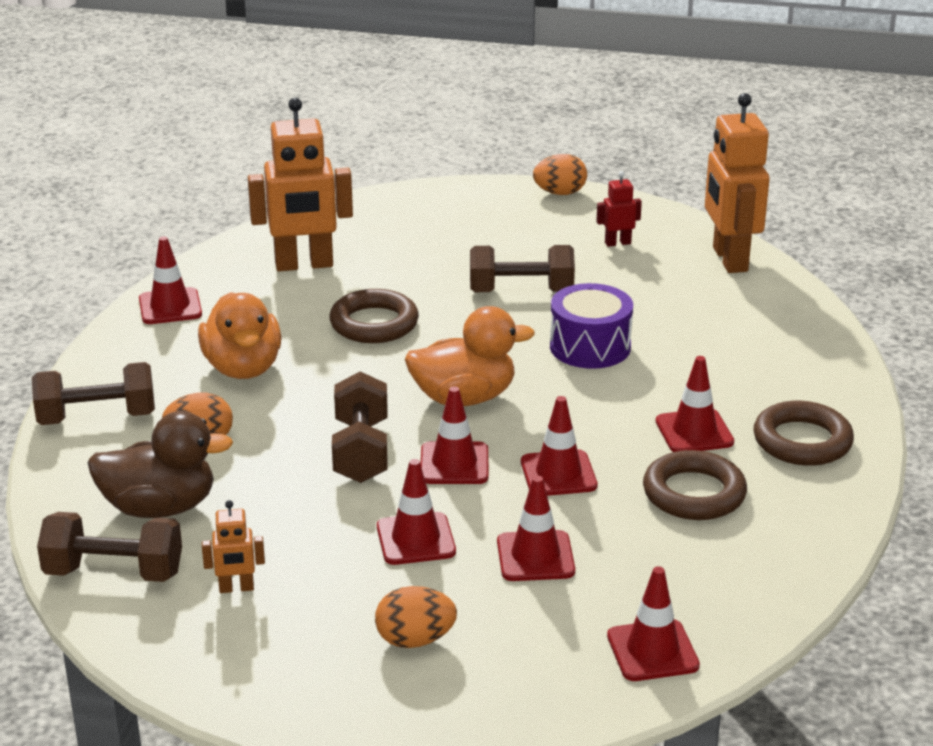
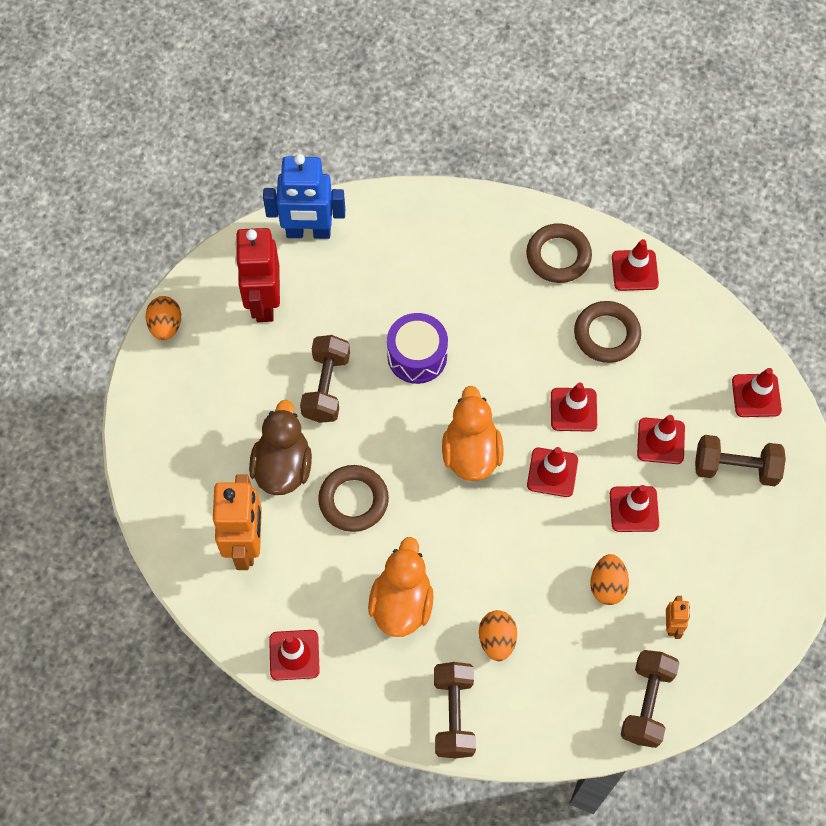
camera: 80 degrees left, 35 degrees up
brown duck [88,411,233,518] -> brown duck moved to [249,400,312,495]
orange duck [198,292,282,379] -> orange duck turned 75 degrees counterclockwise [368,537,434,637]
brown dumbbell [332,371,388,483] -> brown dumbbell moved to [695,435,786,486]
orange egg [375,586,457,648] -> orange egg moved to [590,554,629,605]
red robot [596,171,642,247] -> red robot [235,228,280,322], size x2.20
red traffic cone [656,356,734,452] -> red traffic cone moved to [612,239,659,291]
orange robot [705,93,770,273] -> blue robot [263,154,345,239]

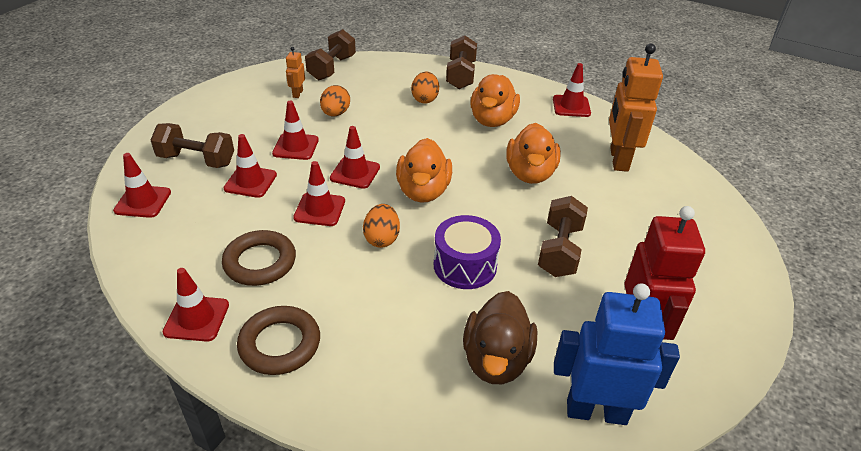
camera: 175 degrees left, 25 degrees down
orange egg [146,296,181,340] -> orange egg moved to [363,204,400,248]
brown duck [249,400,312,495] -> brown duck moved to [463,291,538,384]
brown ring [318,465,389,532] -> orange duck [506,123,561,184]

